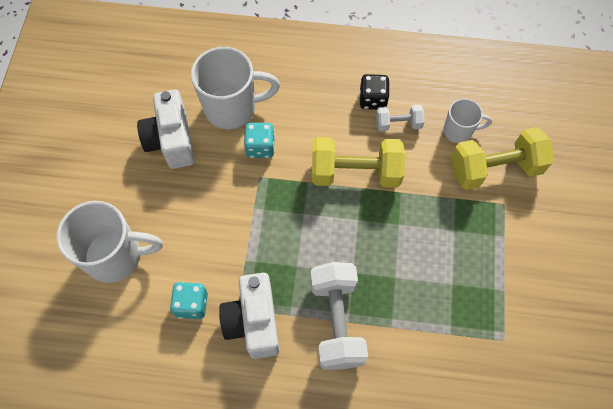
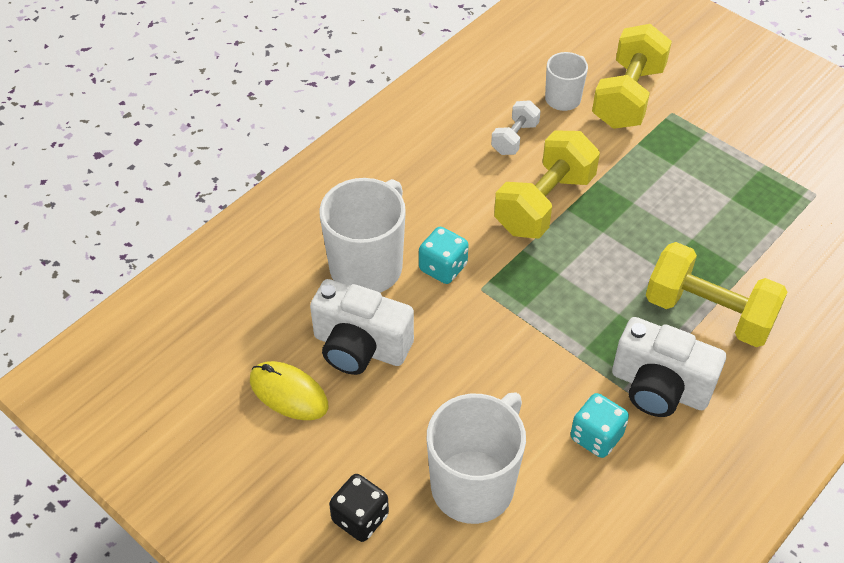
camera: 55 degrees left, 15 degrees down
white dumbbell [310,262,368,370] -> yellow dumbbell [646,242,788,347]
black dice [360,74,390,110] -> black dice moved to [329,474,389,542]
none -> yellow mouse [250,361,328,420]

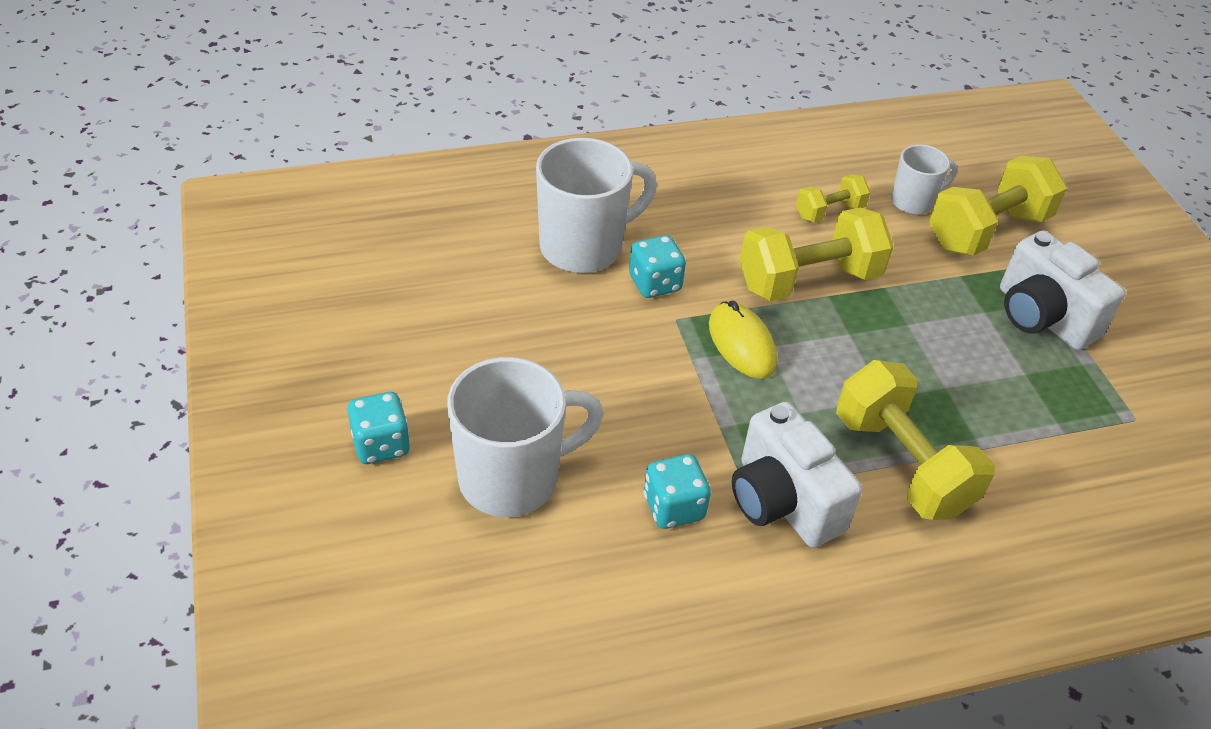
camera: 30 degrees right, 5 degrees down
yellow mouse [250,361,328,420] -> yellow mouse moved to [709,301,777,379]
white camera [310,279,414,375] -> white camera moved to [1000,231,1125,350]
black dice [329,474,389,542] -> turquoise dice [347,392,410,464]
white dumbbell [491,100,541,155] -> yellow dumbbell [796,174,870,222]

